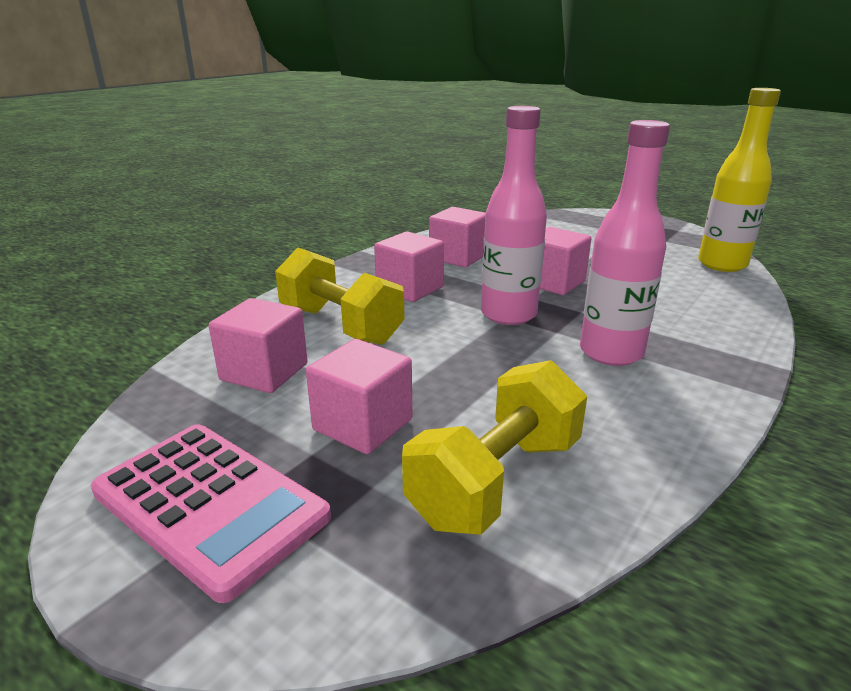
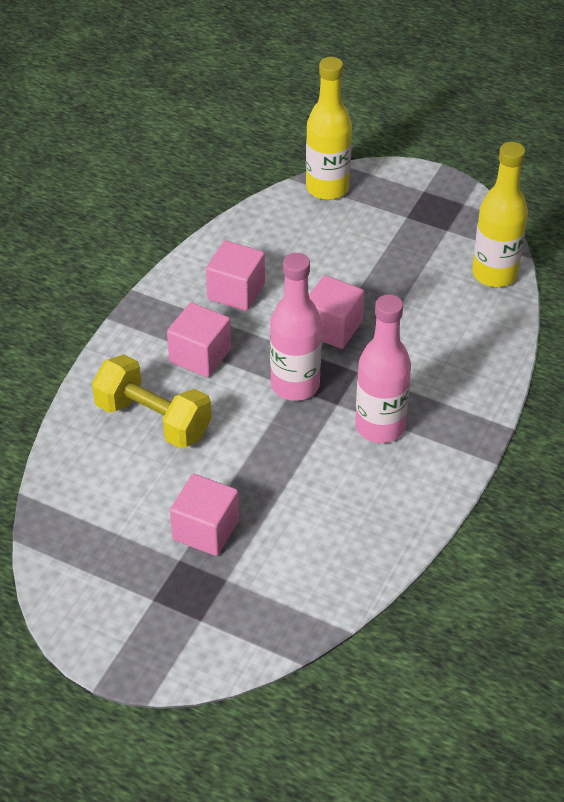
camera: 10 degrees left, 20 degrees up
pink calculator [91,424,331,603] -> none
pink cube [209,298,308,393] -> none
yellow dumbbell [402,360,587,535] -> none
none -> yellow bottle [306,57,352,200]

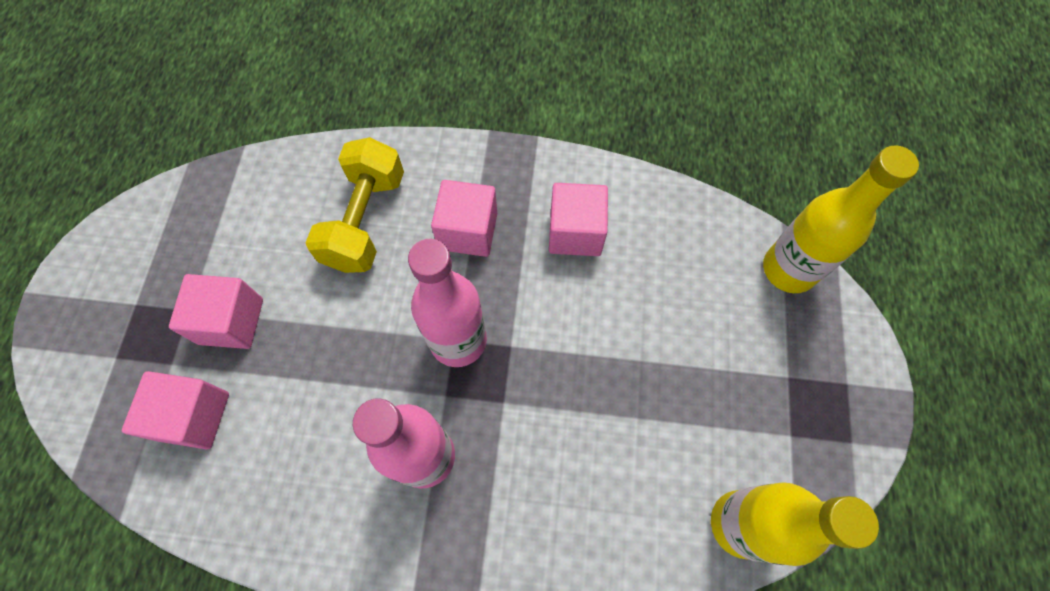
camera: 70 degrees right, 20 degrees up
pink cube [309,275,364,349] -> pink cube moved to [122,371,229,449]

